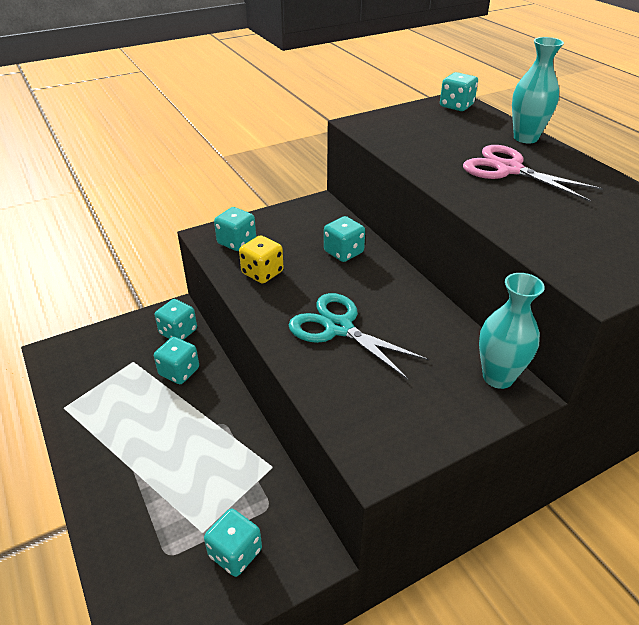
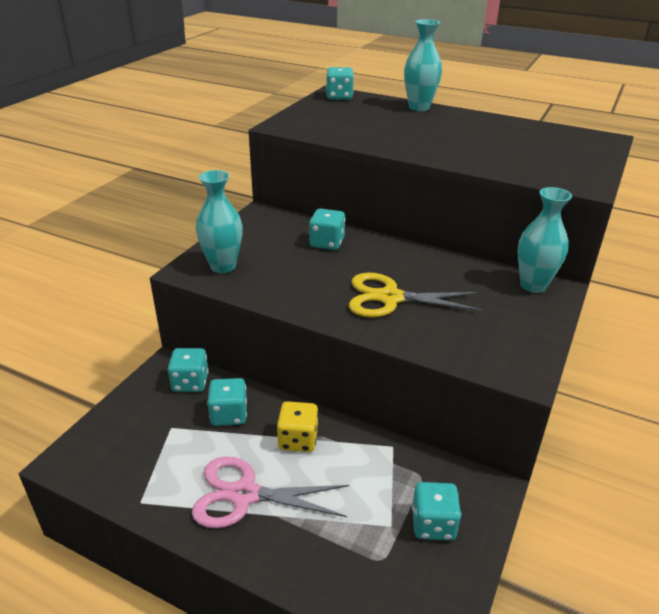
camera: 35 degrees left, 5 degrees down
turquoise dice [214,207,256,251] -> turquoise vase [196,170,243,273]
yellow dice [239,235,283,283] -> yellow dice moved to [277,401,318,452]
turquoise scissors [289,293,429,380] -> yellow scissors [349,273,484,317]
pink scissors [463,145,603,202] -> pink scissors moved to [192,457,349,528]

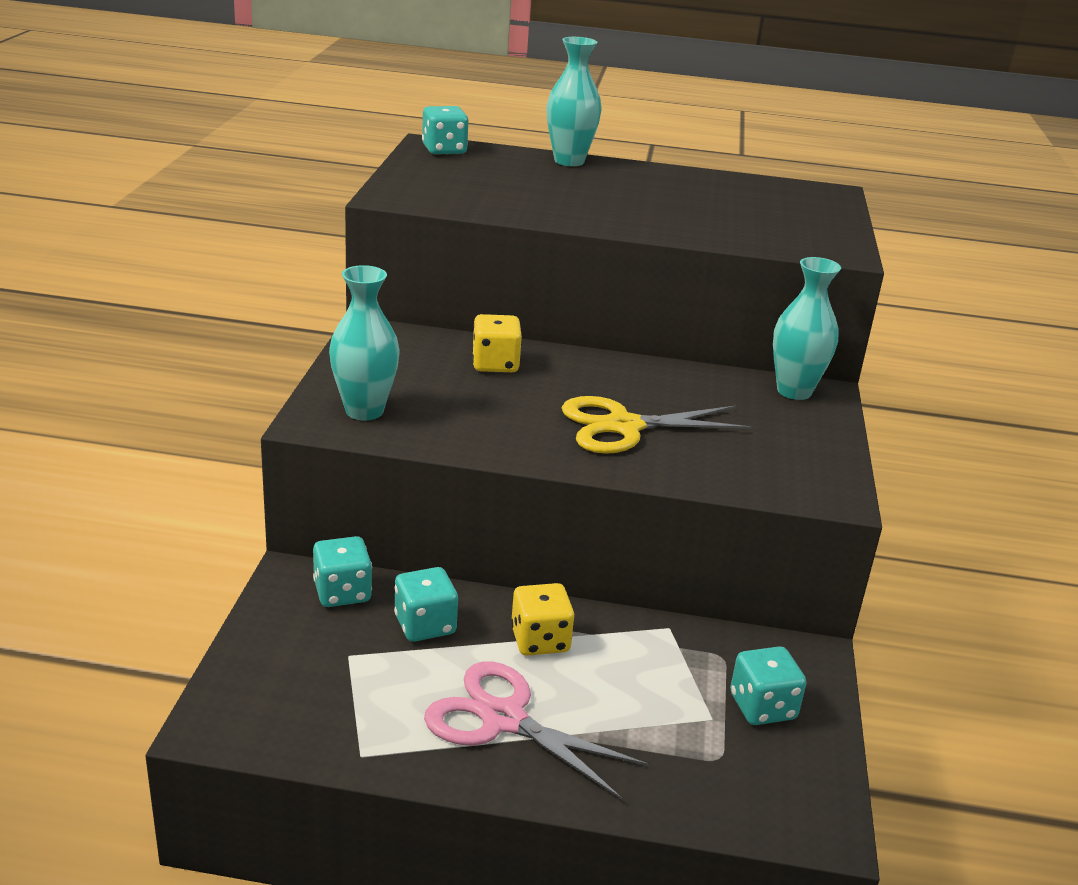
camera: 20 degrees left, 5 degrees down
pink scissors [192,457,349,528] -> pink scissors turned 45 degrees clockwise [424,661,649,800]
turquoise dice [309,209,345,250] -> yellow dice [472,314,522,372]

